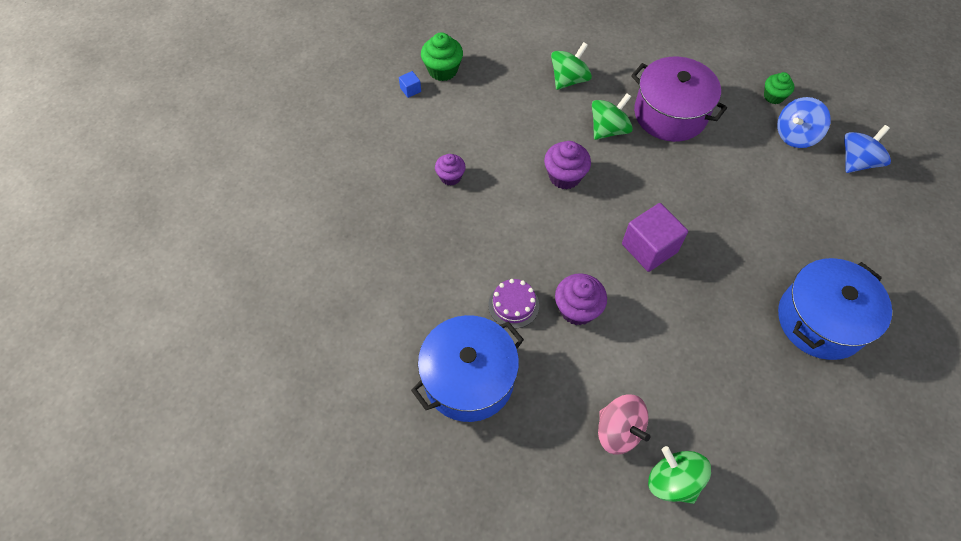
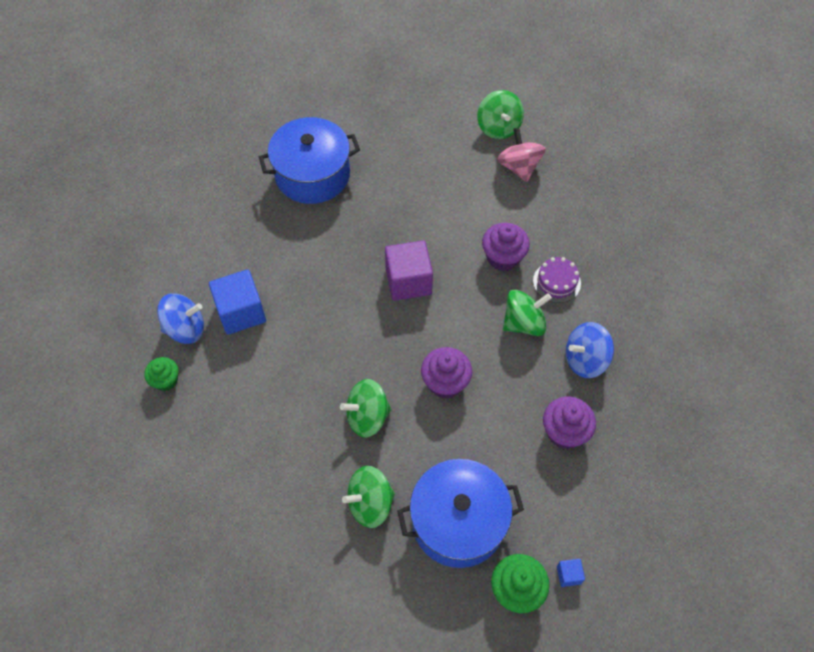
camera: 155 degrees left, 0 degrees up
blue pot [411,315,524,422] -> blue pot moved to [397,459,524,568]
purple cupcake [435,154,465,186] -> purple cupcake [543,397,596,449], size x1.50
purple pot [631,56,727,142] -> none
blue spinning top [844,125,891,173] -> blue spinning top moved to [565,322,614,378]
none -> blue cube [209,270,266,335]
none -> green spinning top [503,289,552,336]

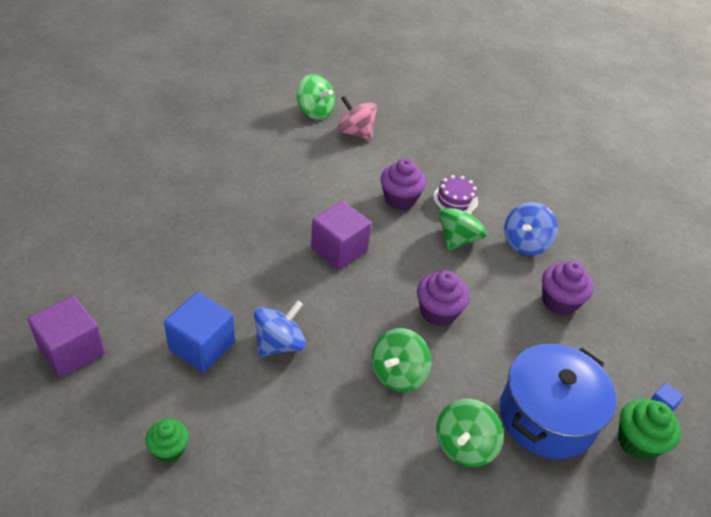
camera: 40 degrees left, 15 degrees down
blue spinning top [157,293,204,344] -> blue spinning top moved to [254,300,306,357]
blue pot [259,117,360,204] -> none
none -> purple cube [28,295,105,378]

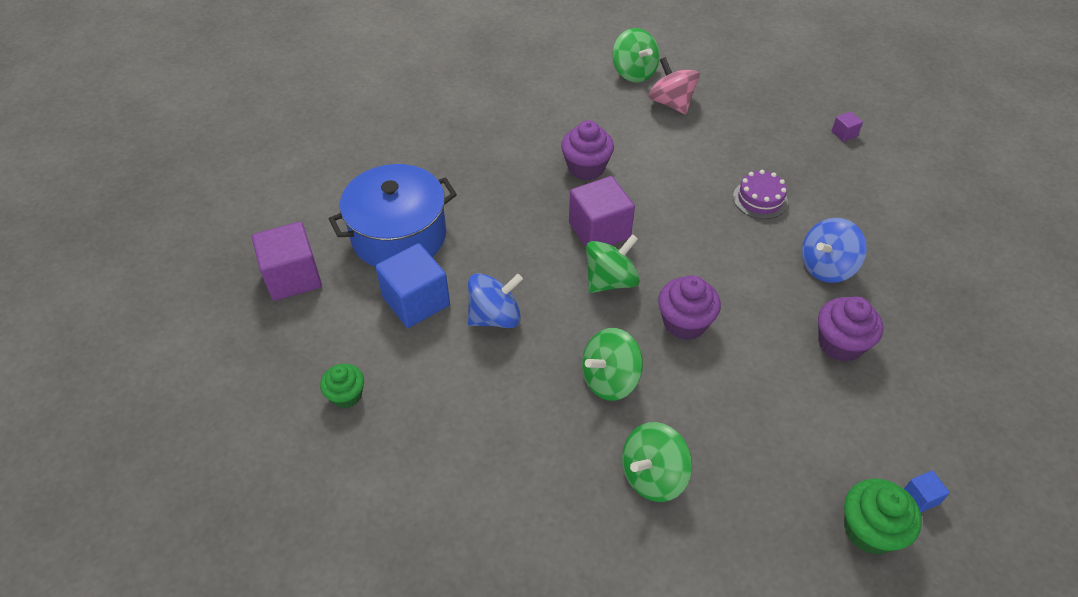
camera: 25 degrees right, 5 degrees up
purple cupcake [381,159,426,210] -> purple cupcake moved to [561,120,614,180]
green spinning top [438,197,487,251] -> green spinning top moved to [586,234,640,293]
blue pot [500,343,616,459] -> blue pot moved to [329,164,457,267]
none -> purple cube [831,111,863,142]

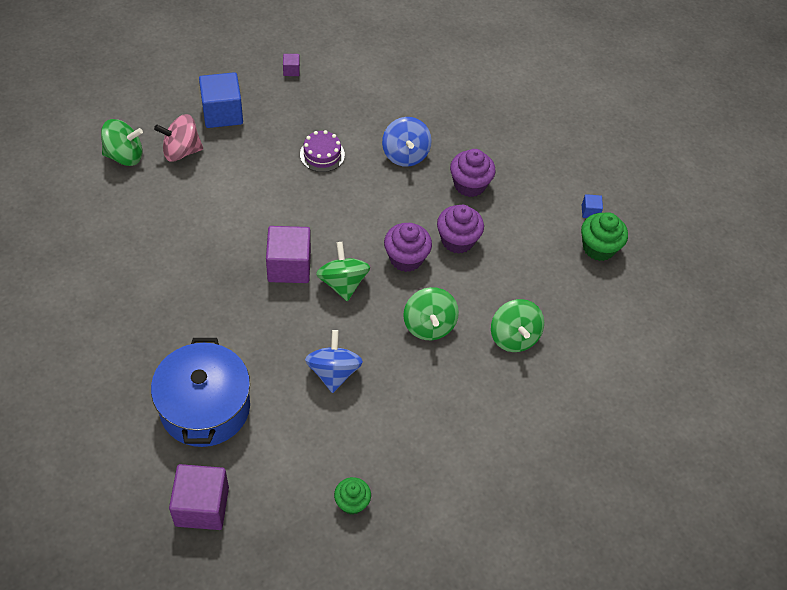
camera: 70 degrees left, 5 degrees up
blue cube [375,243,450,328] -> blue cube moved to [199,72,243,128]
purple cupcake [561,120,614,180] -> purple cupcake moved to [437,205,484,254]

